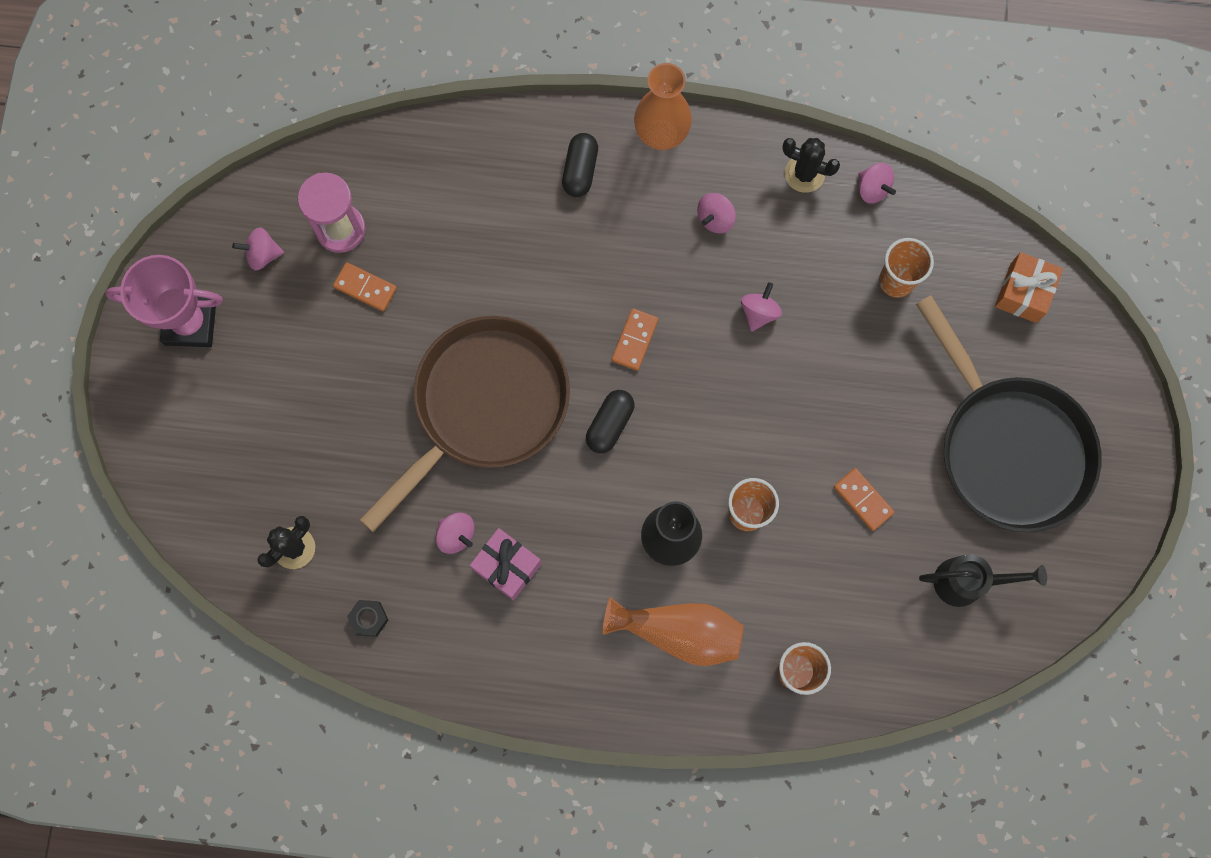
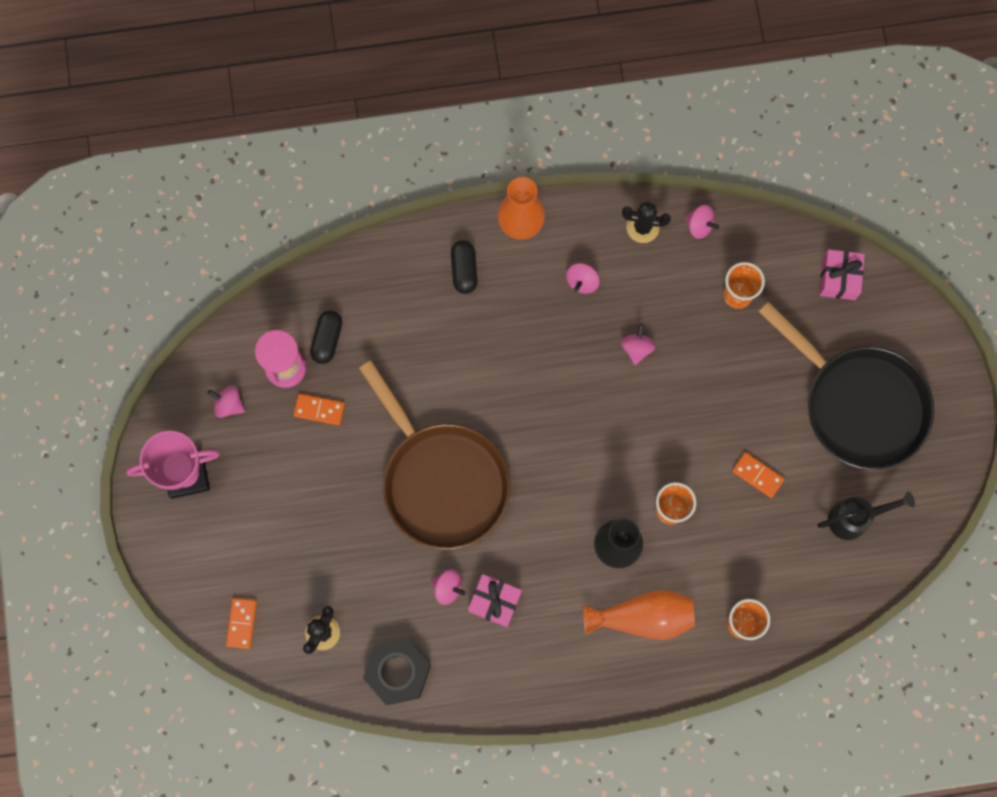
camera: 15 degrees left, 0 degrees up
pink spinning top [232,227,284,271] -> pink spinning top turned 45 degrees clockwise [208,386,245,418]
black nut [347,600,388,637] -> black nut [363,639,431,705], size x2.11
brown pan [359,316,570,532] -> brown pan turned 120 degrees clockwise [359,360,510,550]
black capsule [586,390,634,453] -> black capsule moved to [310,310,342,364]
orange domino [612,308,658,371] -> orange domino moved to [226,598,257,649]
orange gift [995,252,1063,323] -> pink gift [819,249,865,300]

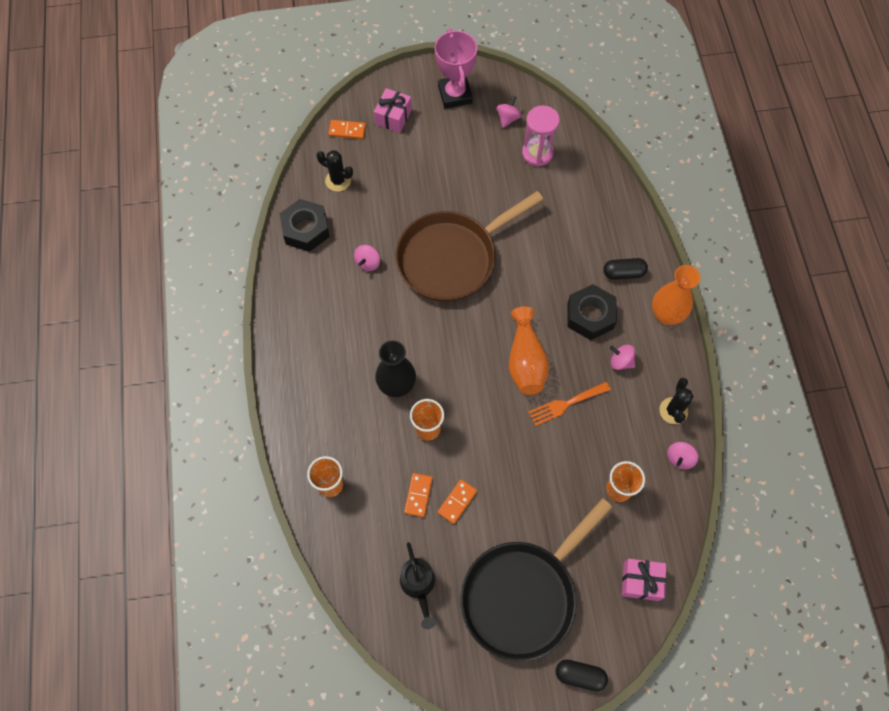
camera: 90 degrees right, 10 degrees down
orange domino [294,394,345,426] -> orange domino moved to [404,473,433,517]
black capsule [310,310,342,364] -> black capsule moved to [556,660,608,691]
pink gift [468,574,522,628] -> pink gift moved to [374,88,412,133]
orange vase [583,590,695,640] -> orange vase moved to [509,306,549,395]
pink spinning top [621,324,656,365] -> orange fork [528,382,611,426]
none -> black nut [567,284,617,340]

